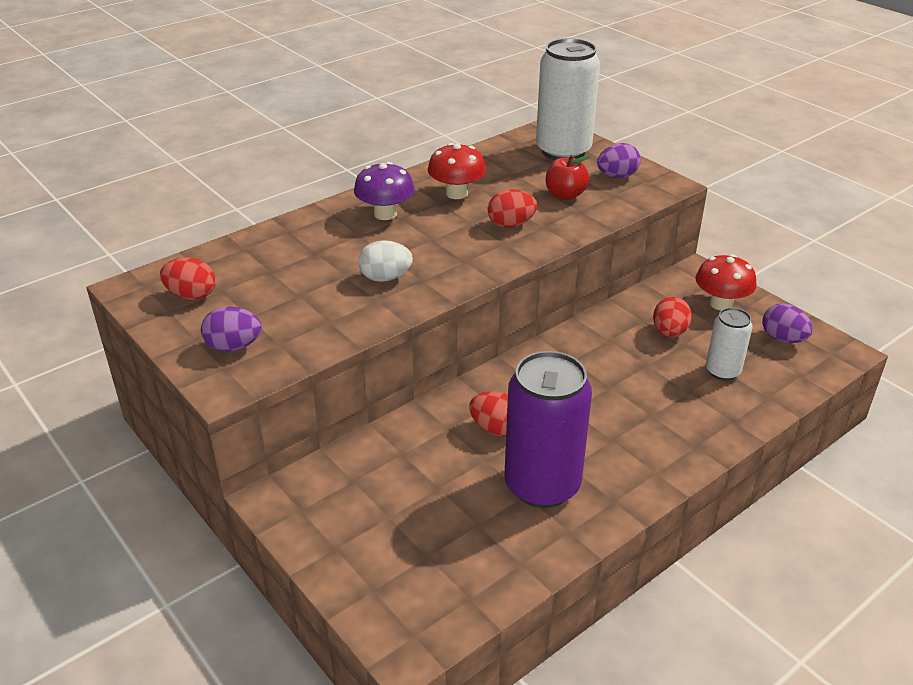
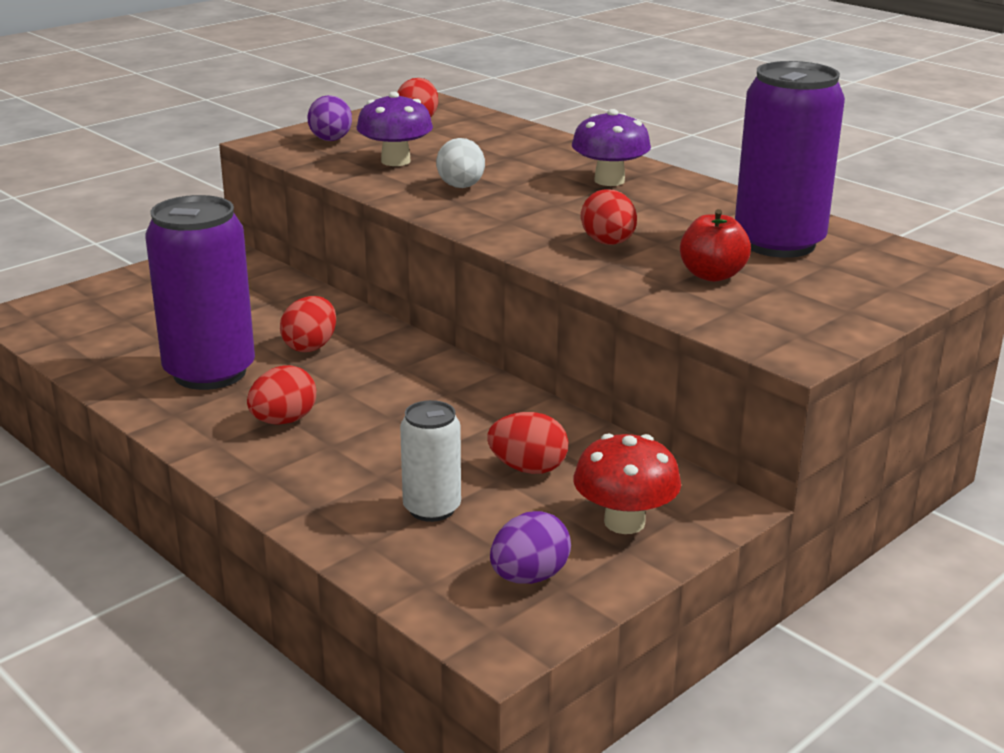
camera: 85 degrees right, 10 degrees down
red mushroom [428,143,486,199] -> none
white can [536,38,600,160] -> none
purple egg [597,143,641,178] -> none
none -> red egg [247,365,316,425]
none -> purple mushroom [357,92,433,166]
none -> purple can [735,61,845,258]

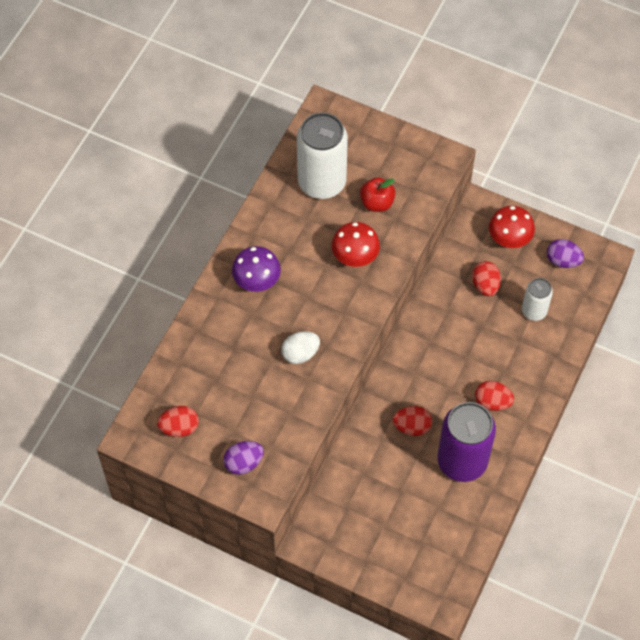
camera: 110 degrees left, 35 degrees up
purple mushroom [357,92,433,166] -> none
red egg [581,189,637,245] -> red mushroom [332,222,380,267]
purple can [735,61,845,258] -> white can [297,113,348,199]

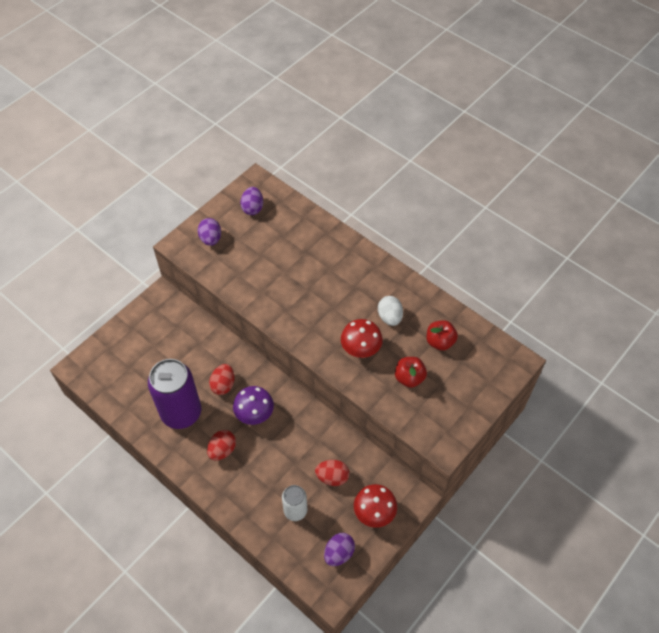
camera: 105 degrees right, 5 degrees down
red egg [157,406,199,437] -> purple egg [240,187,263,215]
purple mushroom [232,246,281,292] -> purple mushroom moved to [233,386,274,425]
white egg [281,331,320,364] -> white egg moved to [378,296,403,326]
white can [297,113,348,199] -> red apple [427,320,458,351]

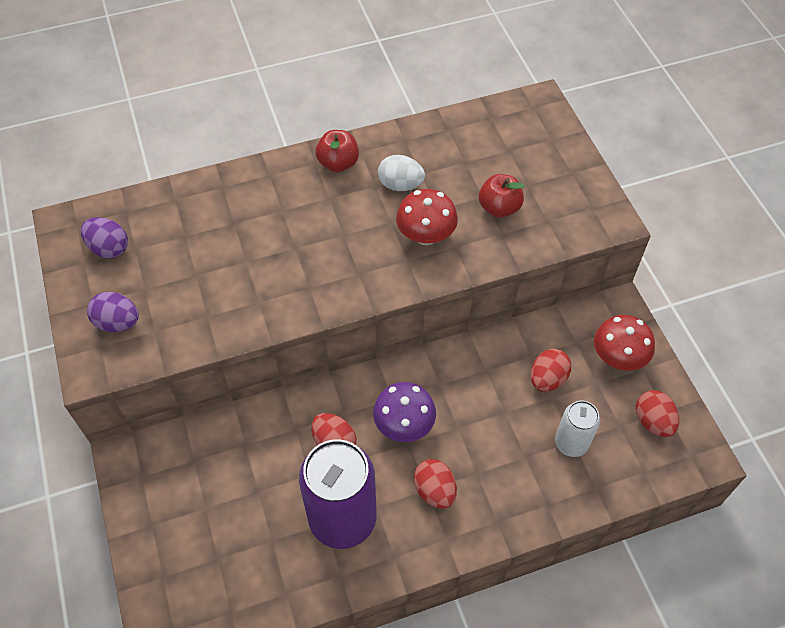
camera: 60 degrees left, 0 degrees up
purple egg [324,533,355,566] -> red egg [636,390,679,437]
red apple [427,320,458,351] -> red apple moved to [316,130,359,172]

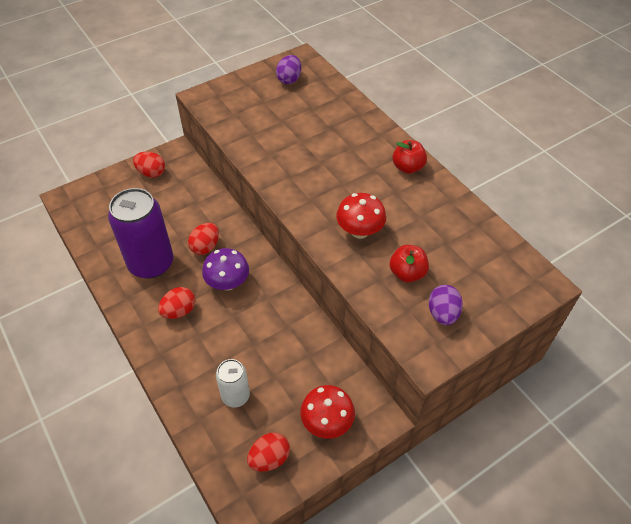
camera: 75 degrees right, 5 degrees down
purple egg [87,292,139,332] -> purple egg moved to [429,285,463,325]
white egg [378,155,425,191] -> none
red egg [531,349,571,392] -> red egg moved to [133,152,165,178]

